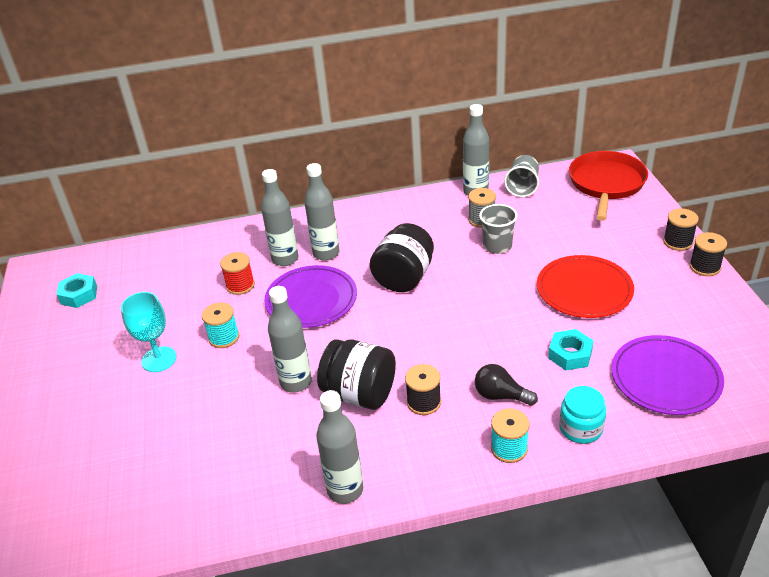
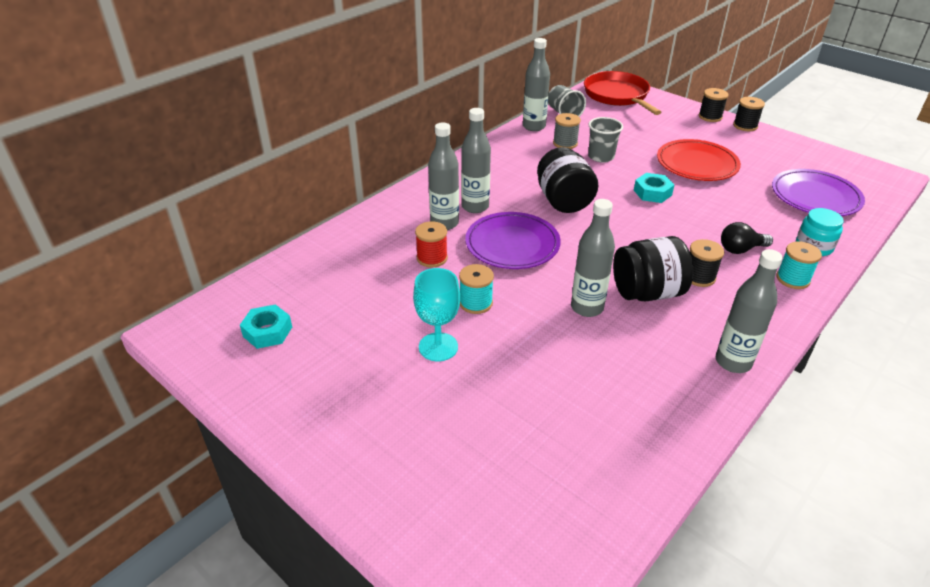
camera: 40 degrees left, 0 degrees up
turquoise nut [548,329,594,371] -> turquoise nut moved to [634,173,674,203]

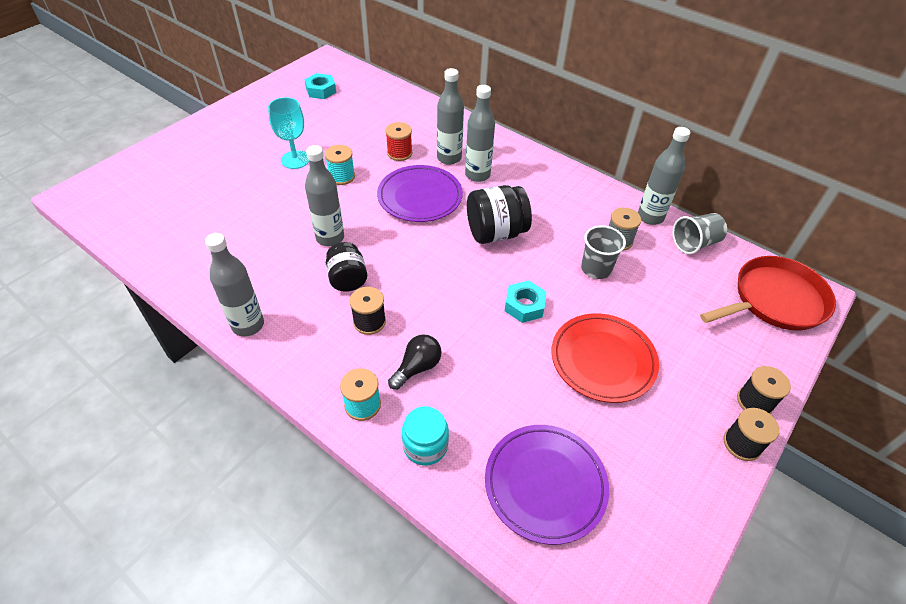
camera: 85 degrees right, 10 degrees up
black jar [613,236,693,301] -> black jar [326,242,367,292], size x0.66
black light bulb [721,222,773,254] -> black light bulb turned 60 degrees clockwise [388,334,442,390]

